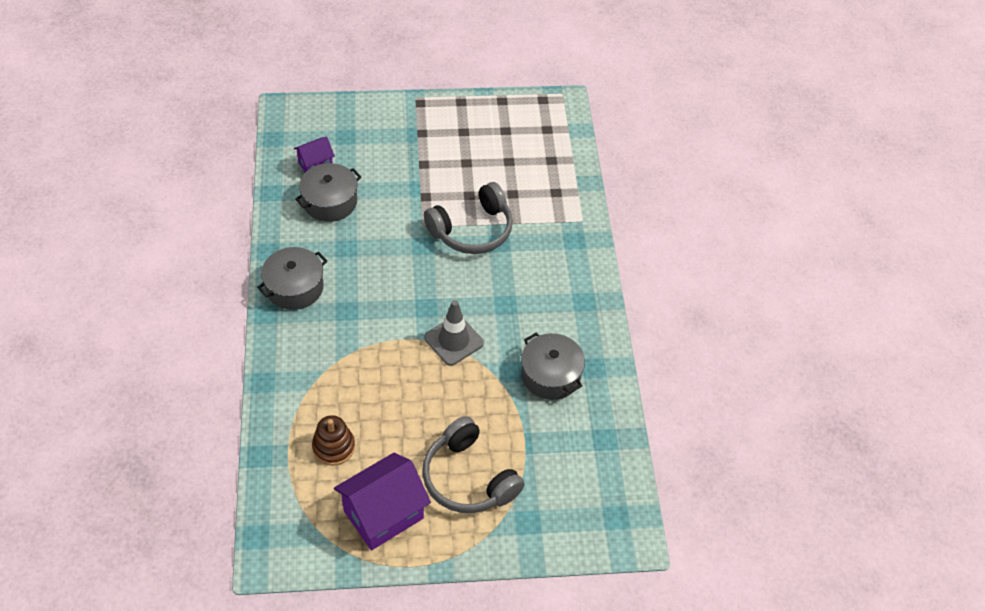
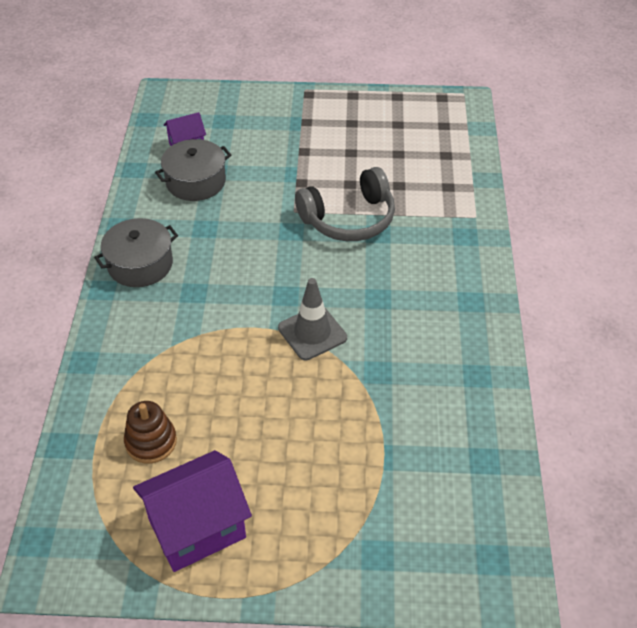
camera: 10 degrees right, 5 degrees down
grey headphones [422,416,525,513] -> none
grey pot [521,333,585,400] -> none

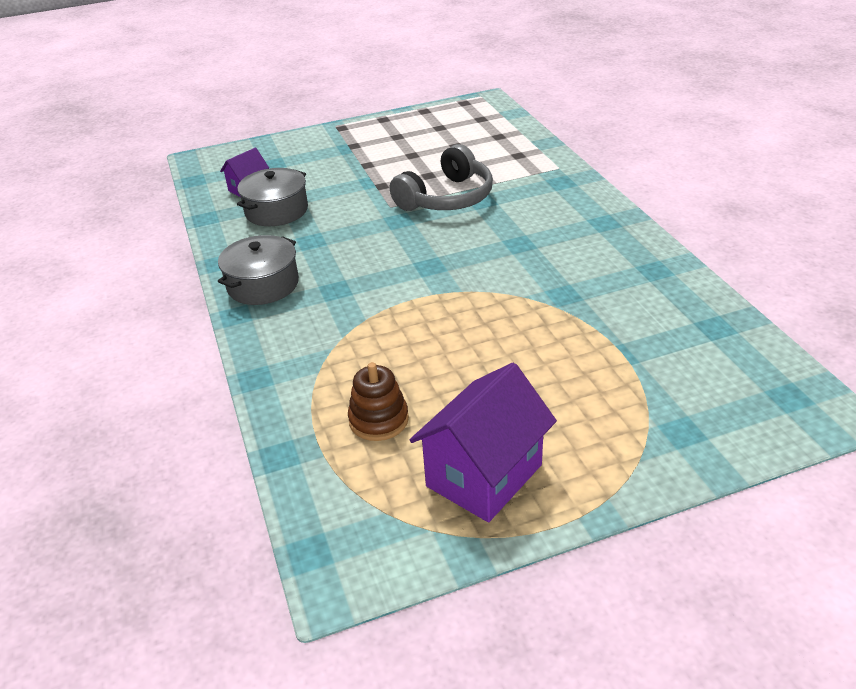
camera: 20 degrees left, 10 degrees down
grey traffic cone [278,278,347,360] -> none

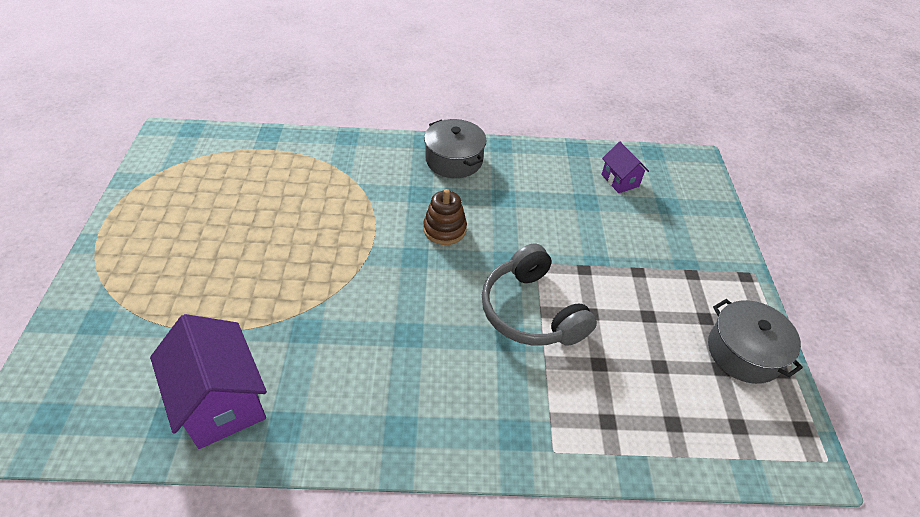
camera: 105 degrees right, 10 degrees up
grey pot [237,168,308,226] -> grey pot moved to [708,299,803,384]
brown stacking toy [348,362,409,441] -> brown stacking toy moved to [423,189,467,245]
purple house [410,363,557,522] -> purple house moved to [150,314,267,449]

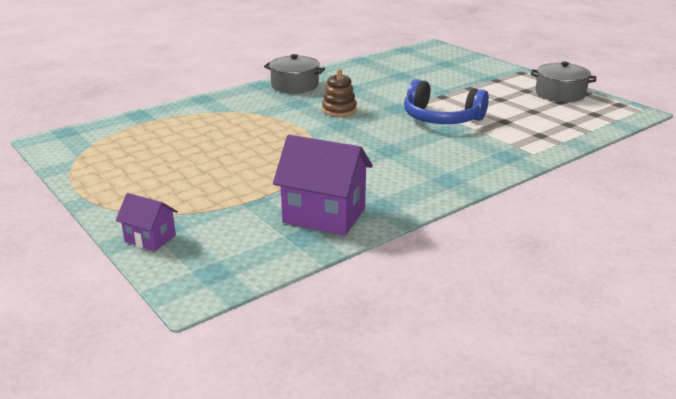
camera: 35 degrees left, 20 degrees down
grey headphones [482,244,597,346] -> blue headphones [404,79,489,124]
purple house [601,142,649,193] -> purple house moved to [116,193,178,251]

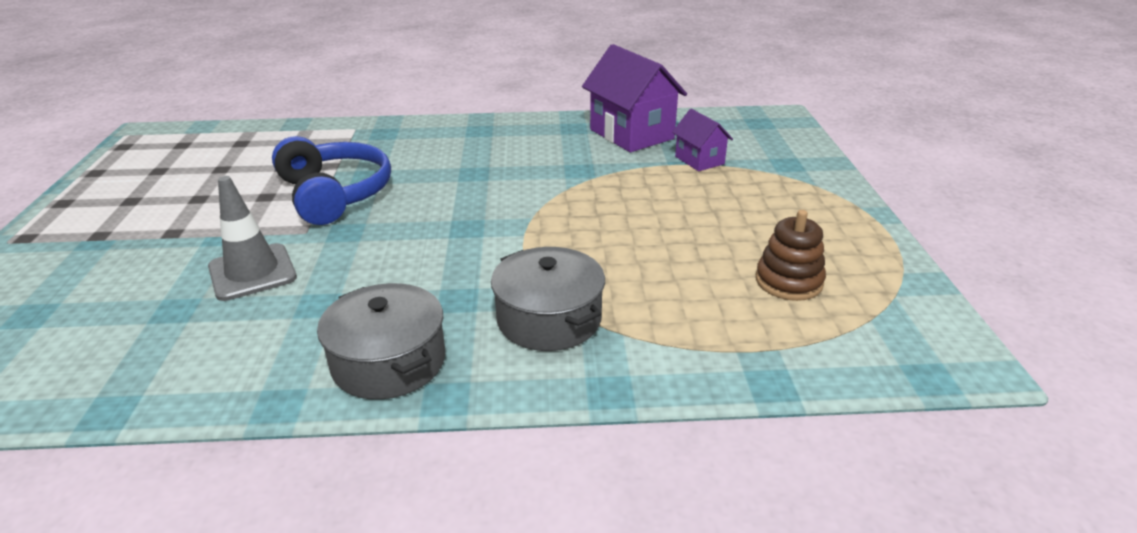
camera: 145 degrees left, 5 degrees up
purple house [116,193,178,251] -> purple house moved to [672,109,733,171]
brown stacking toy [322,69,357,117] -> brown stacking toy moved to [756,210,826,301]
grey pot [531,62,596,102] -> grey pot moved to [491,247,605,351]
none -> grey traffic cone [208,176,297,301]

